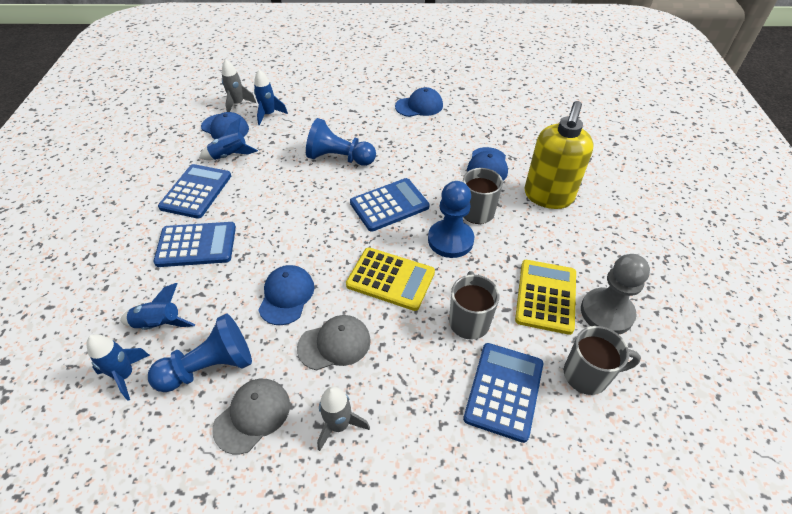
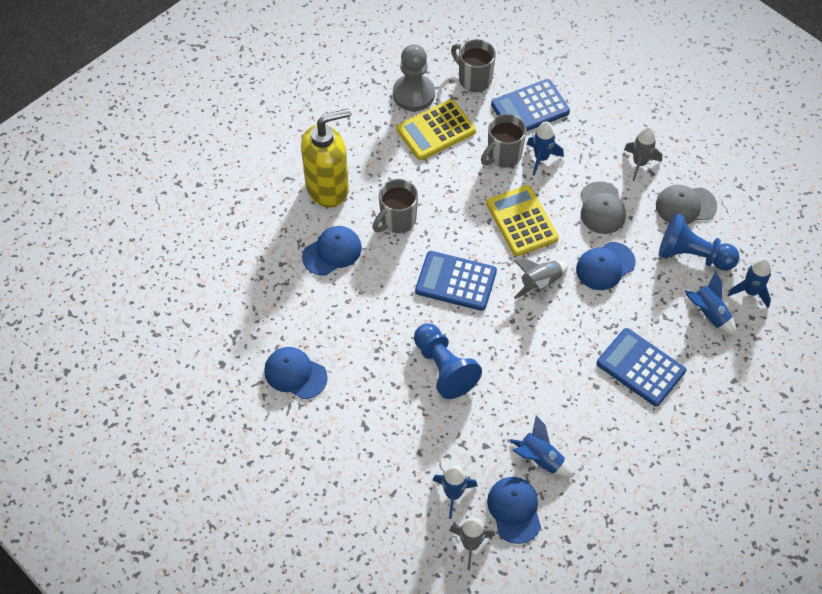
camera: 135 degrees left, 10 degrees up
blue calculator [158,164,231,219] -> none
grey cap [297,315,371,370] -> grey cap turned 120 degrees counterclockwise [581,182,626,234]
blue pawn [428,181,474,258] -> none
none -> grey rocket [514,258,568,299]
none -> blue rocket [527,122,564,176]

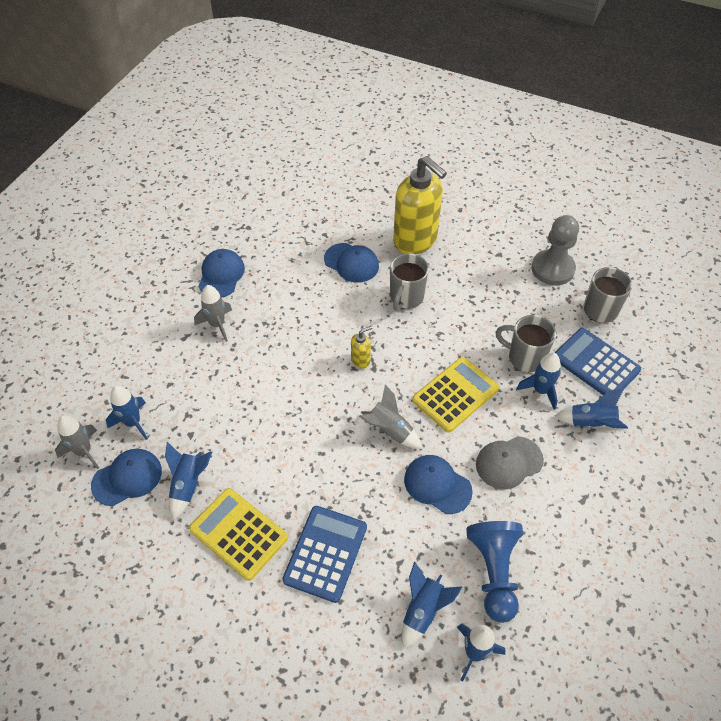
camera: 70 degrees right, 5 degrees down
grey mug [372,179,418,233] -> grey mug turned 90 degrees counterclockwise [390,253,429,311]
yellow calculator [396,99,476,160] -> yellow calculator moved to [189,488,288,581]
blue pawn [414,323,482,399] -> none
blue calculator [415,251,497,311] -> yellow soap dispenser [351,326,373,369]
grey rocket [624,127,662,181] -> grey rocket moved to [194,285,232,342]
grey cap [656,185,717,225] -> none
none -> blue rocket [555,388,628,429]

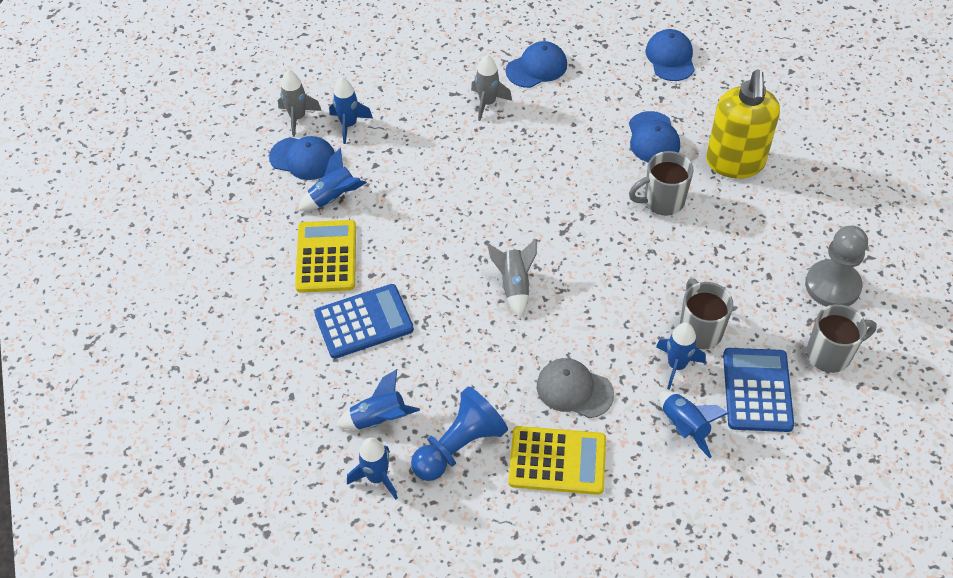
camera: 50 degrees right, 0 degrees up
yellow soap dispenser [351,326,373,369] -> none
blue cap [404,455,473,514] -> blue cap moved to [645,29,695,81]
yellow calculator [412,357,499,433] -> yellow calculator moved to [508,426,606,495]

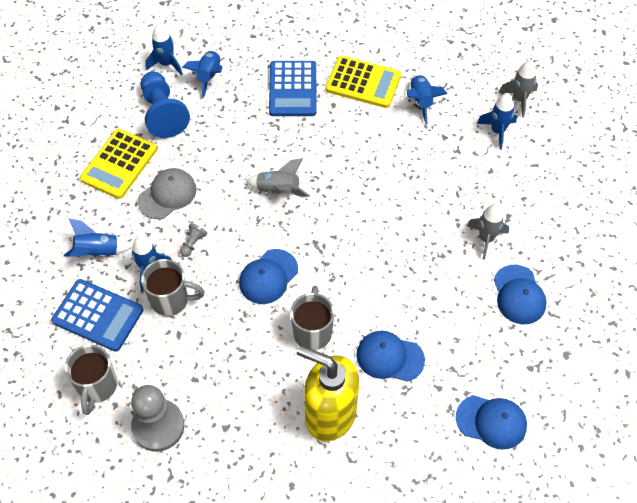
camera: 110 degrees right, 5 degrees up
blue cap [269,136,335,180] -> blue cap moved to [239,249,298,304]
none -> grey pawn [180,223,207,257]

